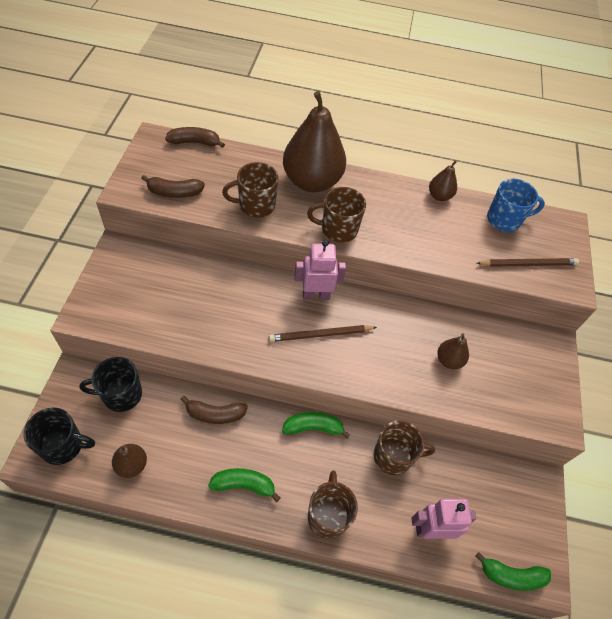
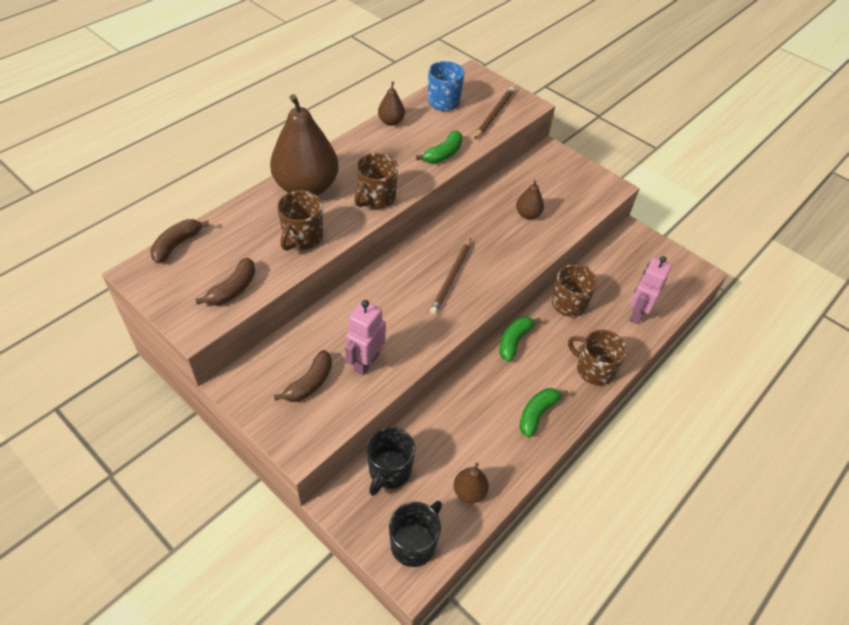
camera: 55 degrees left, 5 degrees down
brown banana [180,396,248,424] -> brown banana moved to [274,350,332,402]
pink robot [294,240,346,300] -> pink robot moved to [345,300,386,375]
green banana [475,552,551,591] -> green banana moved to [416,130,463,163]

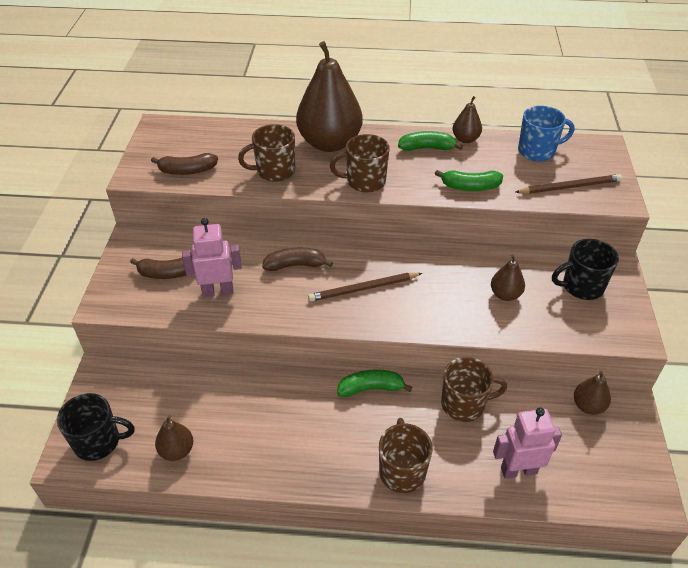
camera: 55 degrees right, 5 degrees down
brown banana [150,219,210,263] -> brown banana moved to [262,248,333,271]
black mug [367,427,415,496] -> black mug moved to [552,239,619,300]
green banana [519,388,568,438] -> green banana moved to [398,131,463,151]
none -> brown pear [574,371,611,415]

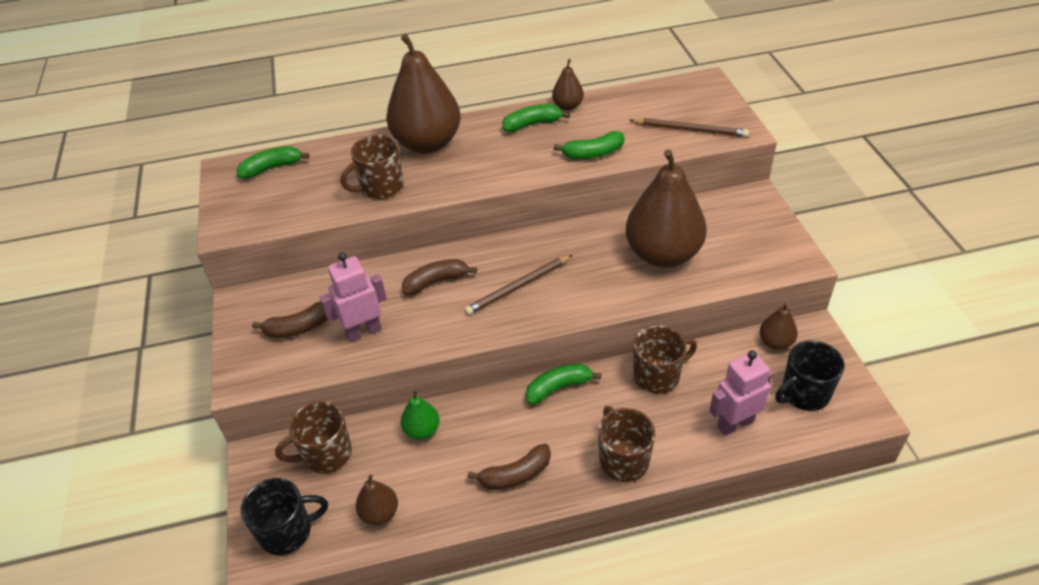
camera: 15 degrees left, 0 degrees up
brown banana [151,153,218,175] -> brown banana moved to [468,444,551,490]
brown mug [330,134,390,193] -> brown mug moved to [275,401,352,473]
brown pear [491,254,525,301] -> brown pear [626,149,707,268], size x2.21
brown pencil [516,174,622,194] -> brown pencil turned 45 degrees clockwise [630,118,749,137]
blue mug [518,106,575,161] -> none
black mug [552,239,619,300] -> black mug moved to [775,340,845,411]
none -> green banana [237,146,309,179]
none -> green pear [401,390,440,440]

